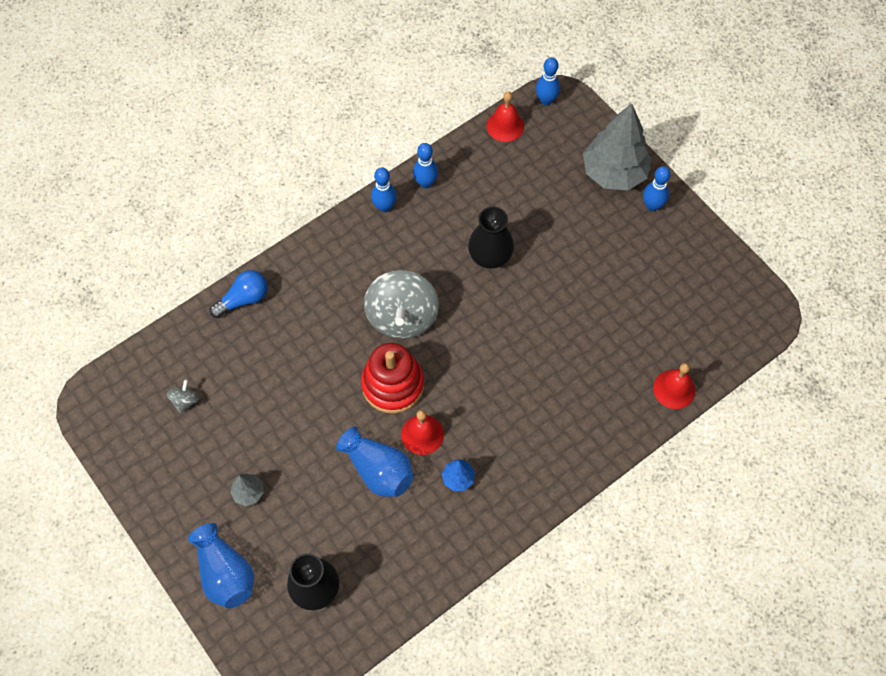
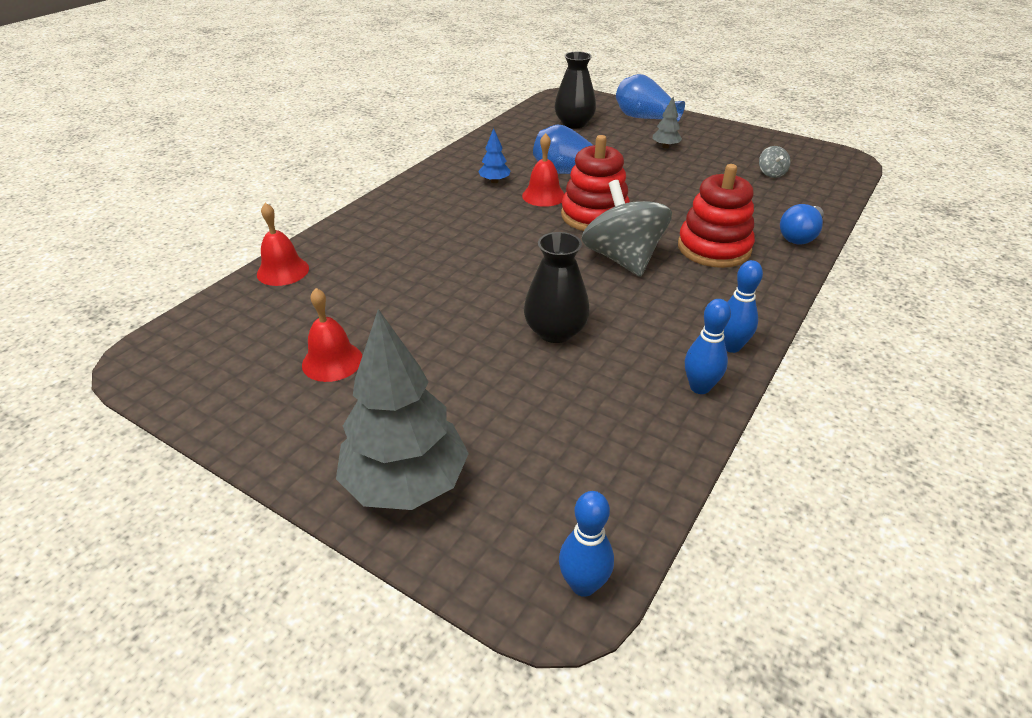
camera: 160 degrees right, 25 degrees down
red bell [486,91,524,142] -> red bell moved to [302,288,362,382]
blue bowling pin [643,166,671,211] -> none
none -> red stacking toy [678,164,755,268]

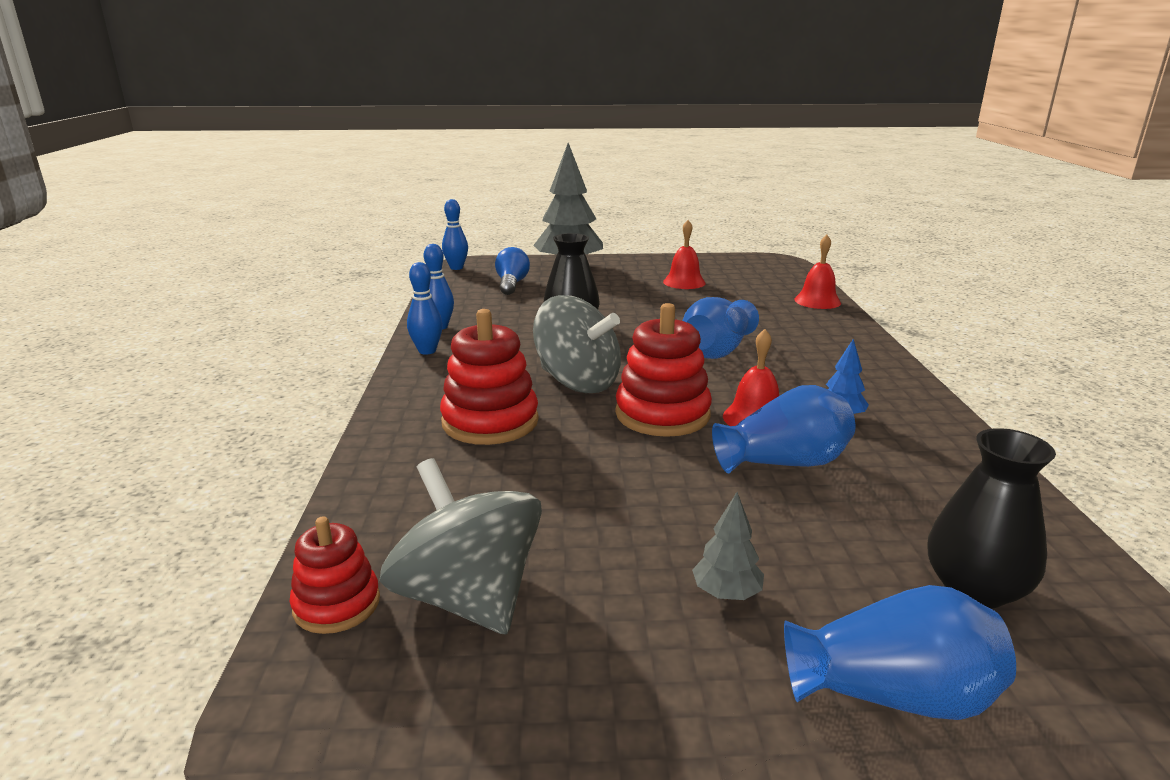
camera: 145 degrees right, 15 degrees down
grey spinning top [759,146,791,178] -> grey spinning top [380,458,542,635], size x2.35
blue light bulb [780,204,824,245] -> blue light bulb moved to [495,247,530,295]
none -> red stacking toy [290,516,380,634]
none -> blue vase [683,297,759,359]

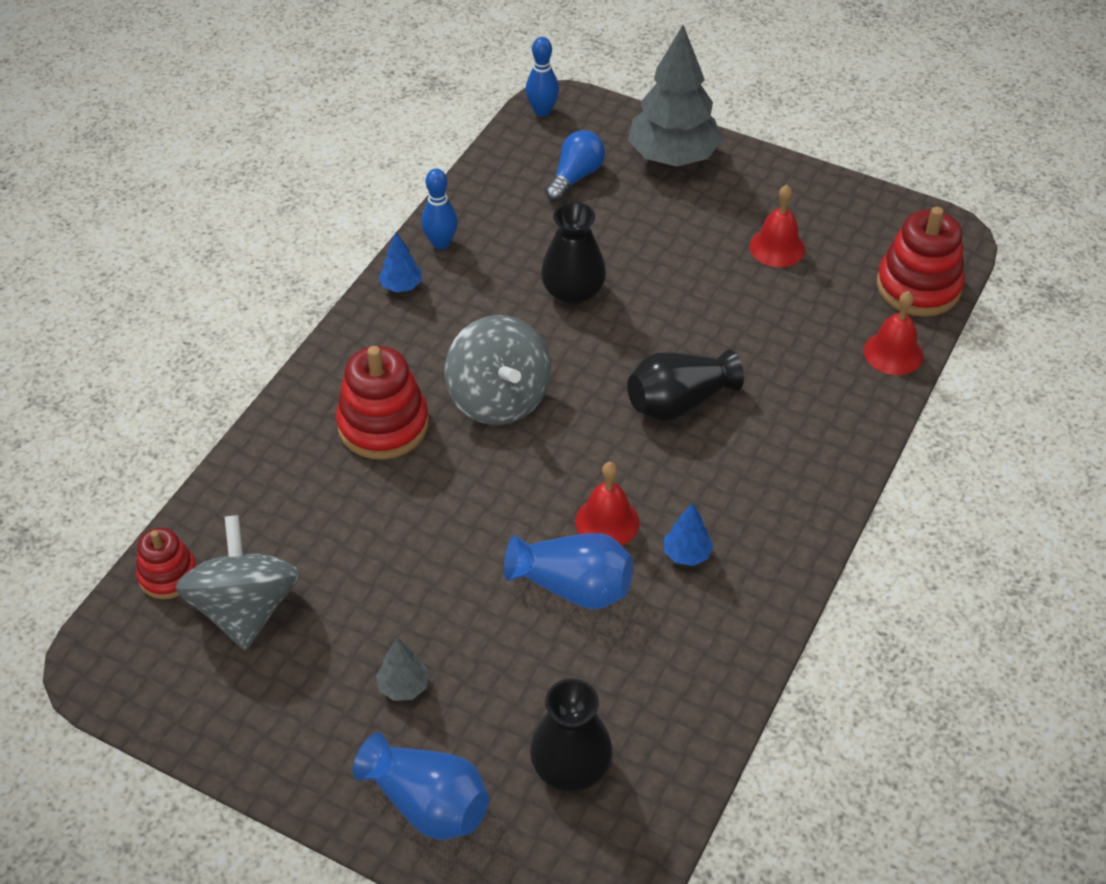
camera: 30 degrees right, 25 degrees up
blue bowling pin [407,262,443,355] -> blue tree [378,232,422,292]
red stacking toy [615,303,712,437] -> red stacking toy moved to [877,207,965,317]
blue vase [683,297,759,359] -> black vase [627,349,744,421]

